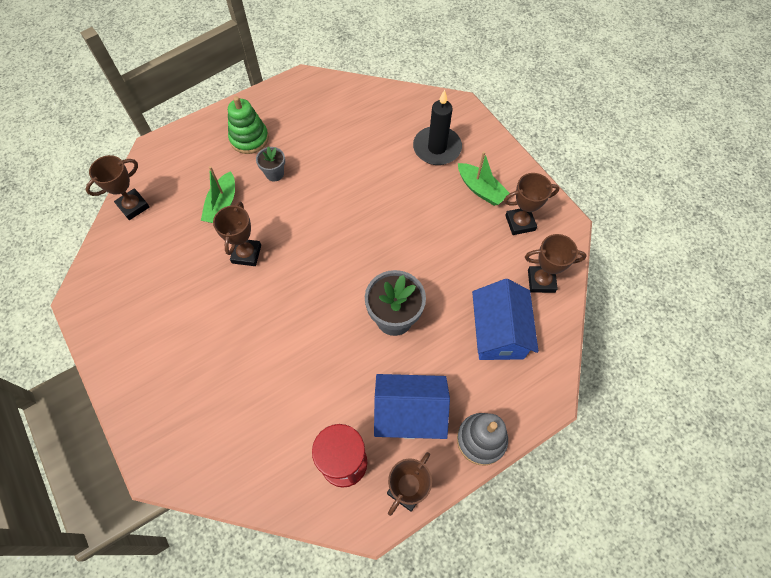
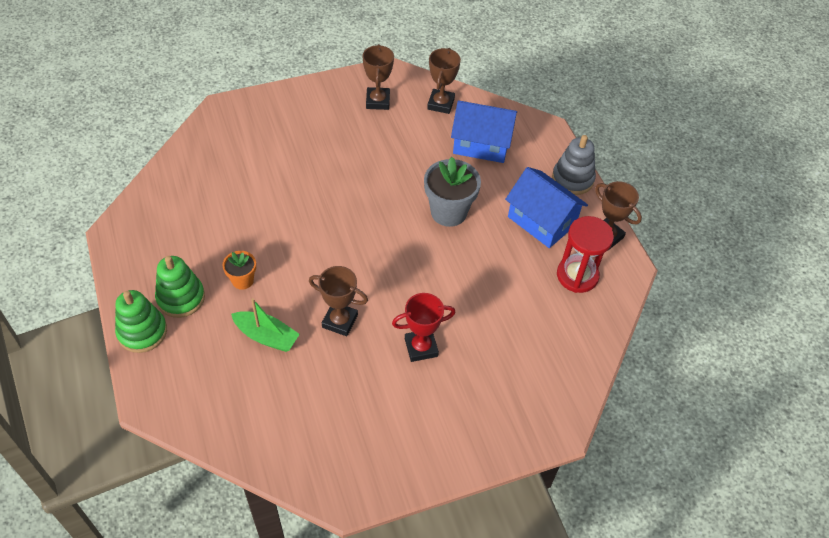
camera: 80 degrees left, 10 degrees down
brown trophy [85,155,150,220] -> none
grey flower pot [256,146,285,181] -> orange flower pot [222,251,256,290]
blue house [374,374,450,439] -> blue house turned 60 degrees counterclockwise [505,167,588,248]
black candle [413,90,462,165] -> none
green boat [458,151,510,206] -> none
none -> green stacking toy [115,290,167,353]
none -> red trophy [392,293,455,362]

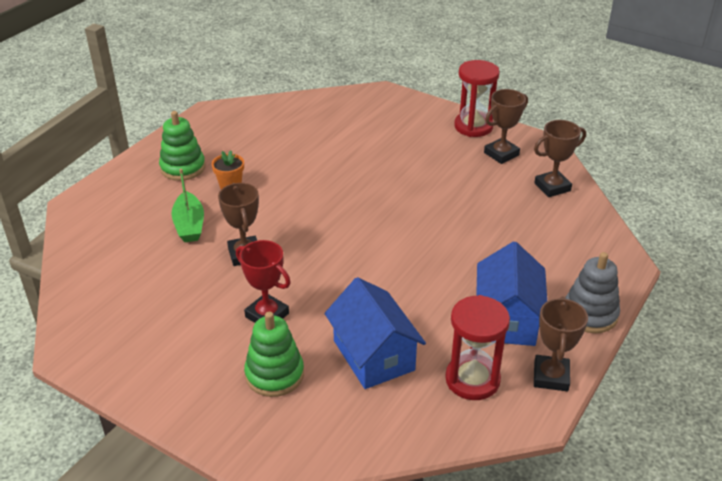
camera: 55 degrees right, 15 degrees down
green stacking toy [115,290,167,353] -> green stacking toy moved to [244,311,304,397]
grey flower pot [424,157,481,227] -> none
blue house [451,100,517,163] -> blue house moved to [324,277,426,389]
none -> red hourglass [454,60,500,137]

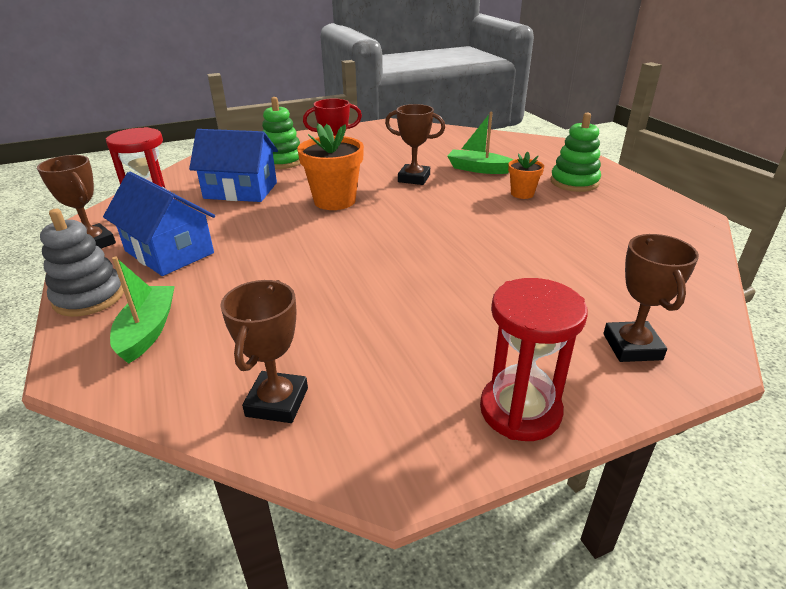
camera: 125 degrees right, 5 degrees down
brown trophy [484,89,528,164] -> brown trophy moved to [603,234,699,362]
none -> green boat [110,257,175,364]
none -> orange flower pot [297,123,364,210]

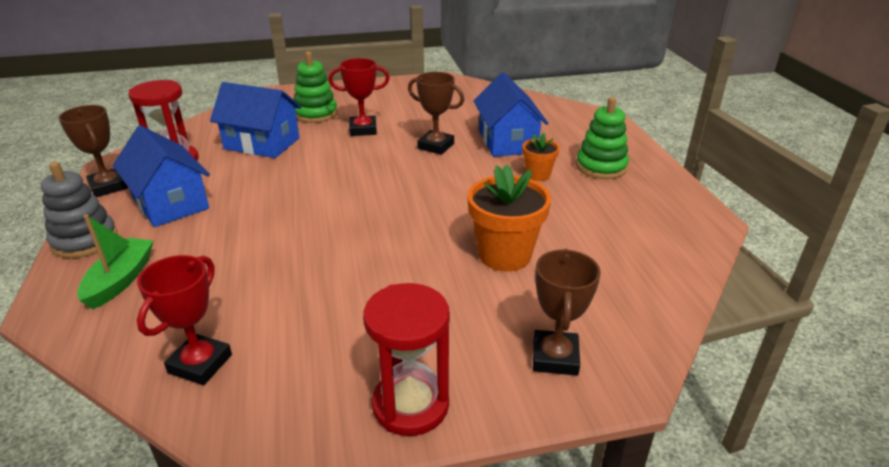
camera: 10 degrees right, 0 degrees up
brown trophy [220,280,308,423] -> red trophy [137,255,232,385]
orange flower pot [297,123,364,210] -> orange flower pot moved to [467,165,551,272]
green boat [447,112,513,174] -> blue house [473,72,549,157]

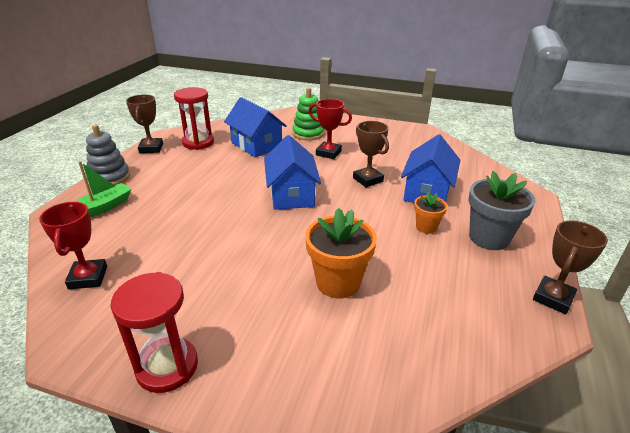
camera: 30 degrees right, 0 degrees up
blue house [113,125,210,227] -> blue house moved to [264,135,321,210]
red trophy [137,255,232,385] -> red trophy turned 60 degrees counterclockwise [39,202,107,289]
brown trophy [533,249,601,376] -> brown trophy moved to [533,220,608,314]
green stacking toy [576,97,629,179] -> grey flower pot [468,171,535,250]

